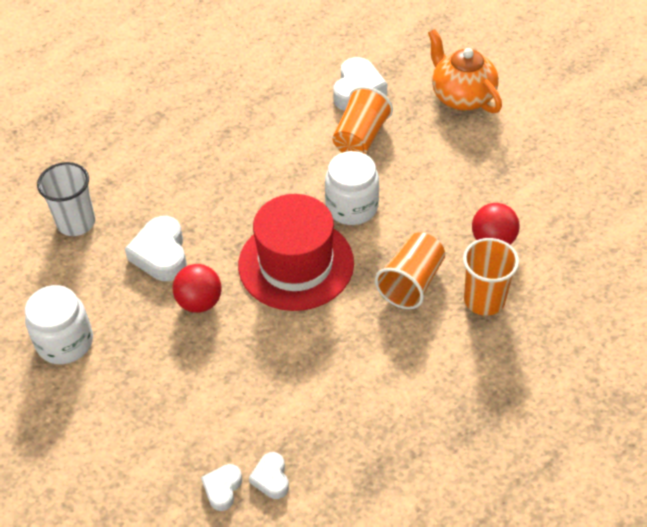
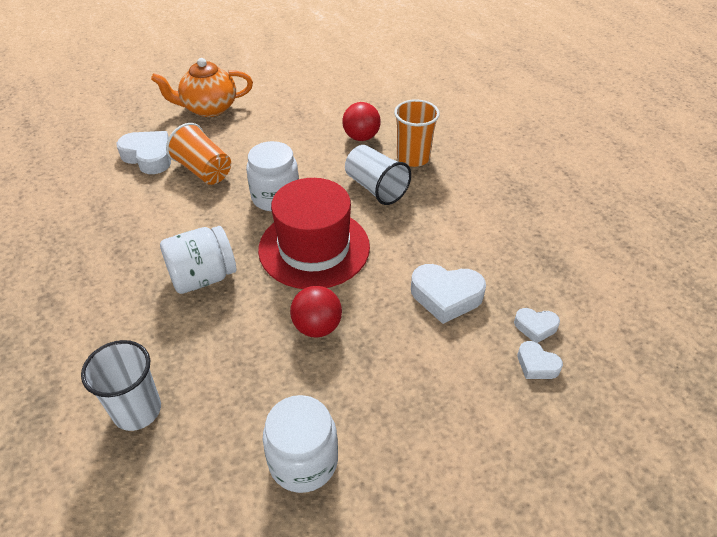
camera: 70 degrees left, 5 degrees down
white heart [125,216,187,281] -> white heart moved to [411,264,486,324]
orange cup [375,232,445,309] -> white cup [345,145,411,205]
none -> white jar [160,226,236,294]

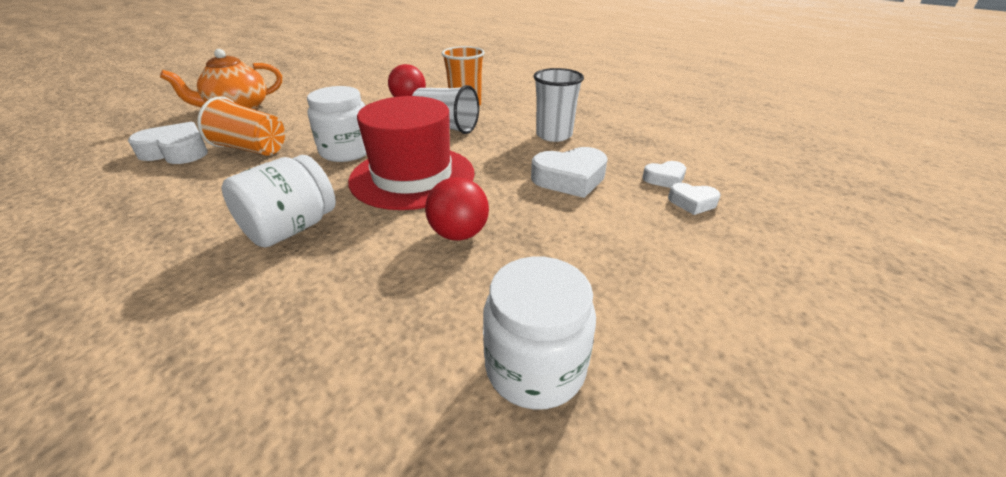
camera: 25 degrees left, 10 degrees down
white cup [81,340,161,431] -> white cup moved to [533,68,584,142]

